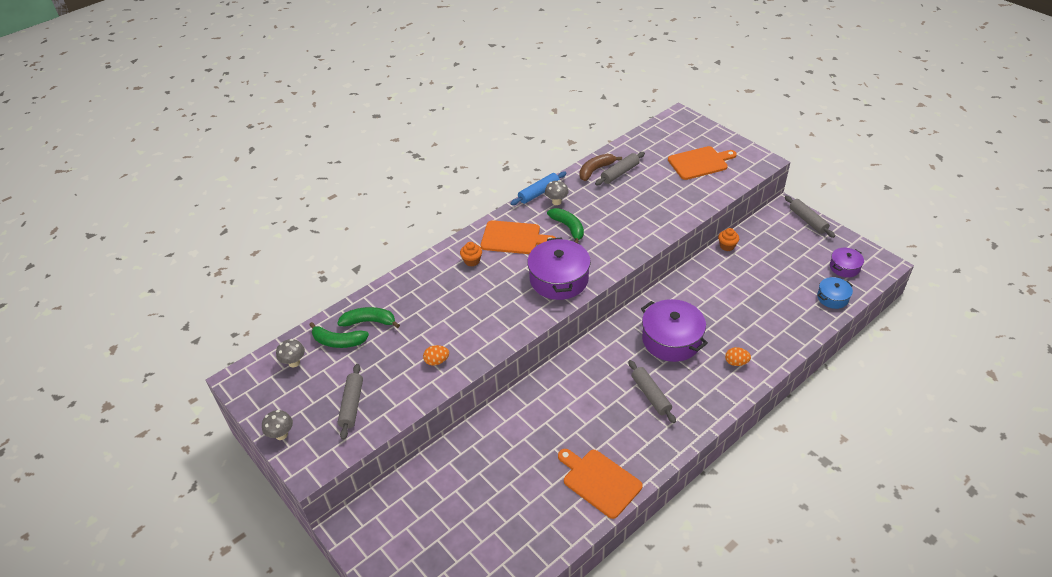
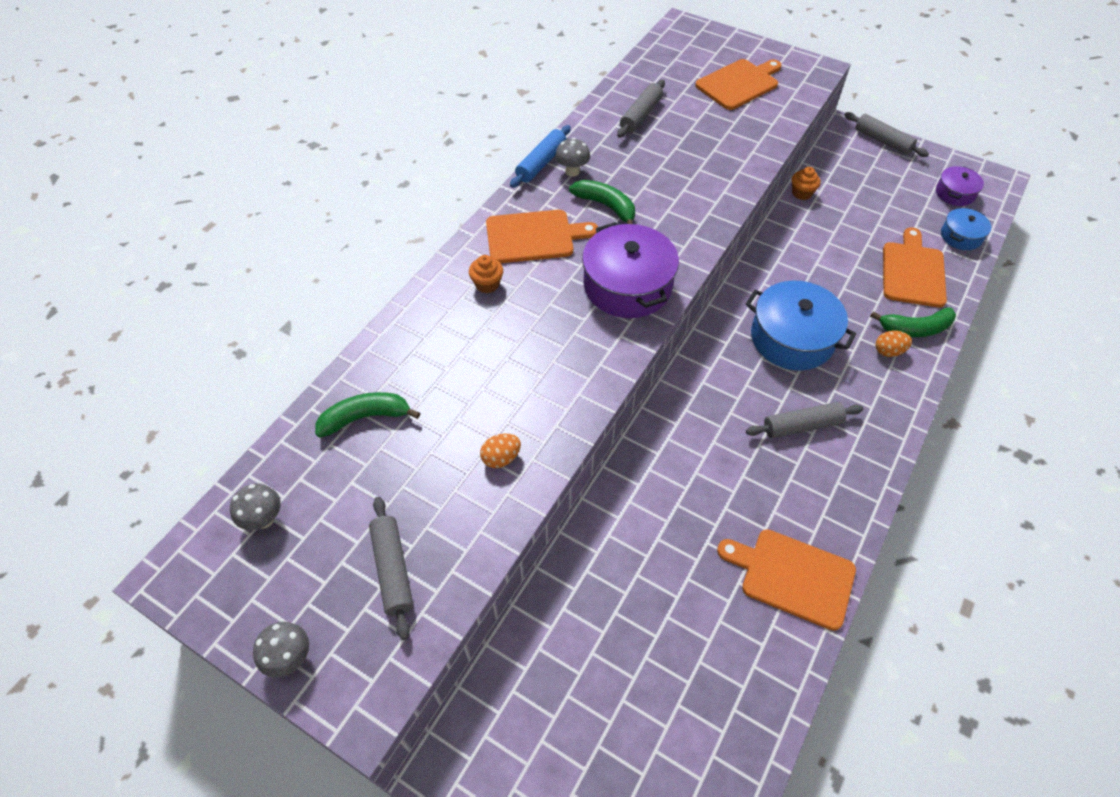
camera: 20 degrees left, 10 degrees up
green banana [309,322,369,348] -> green banana moved to [870,308,956,337]
brown banana [580,154,622,181] -> none
grey rolling pin [628,360,676,423] -> grey rolling pin turned 60 degrees counterclockwise [746,402,863,438]
purple pot [641,299,708,362] -> blue pot [746,280,856,370]
none -> orange cutting board [883,228,947,307]

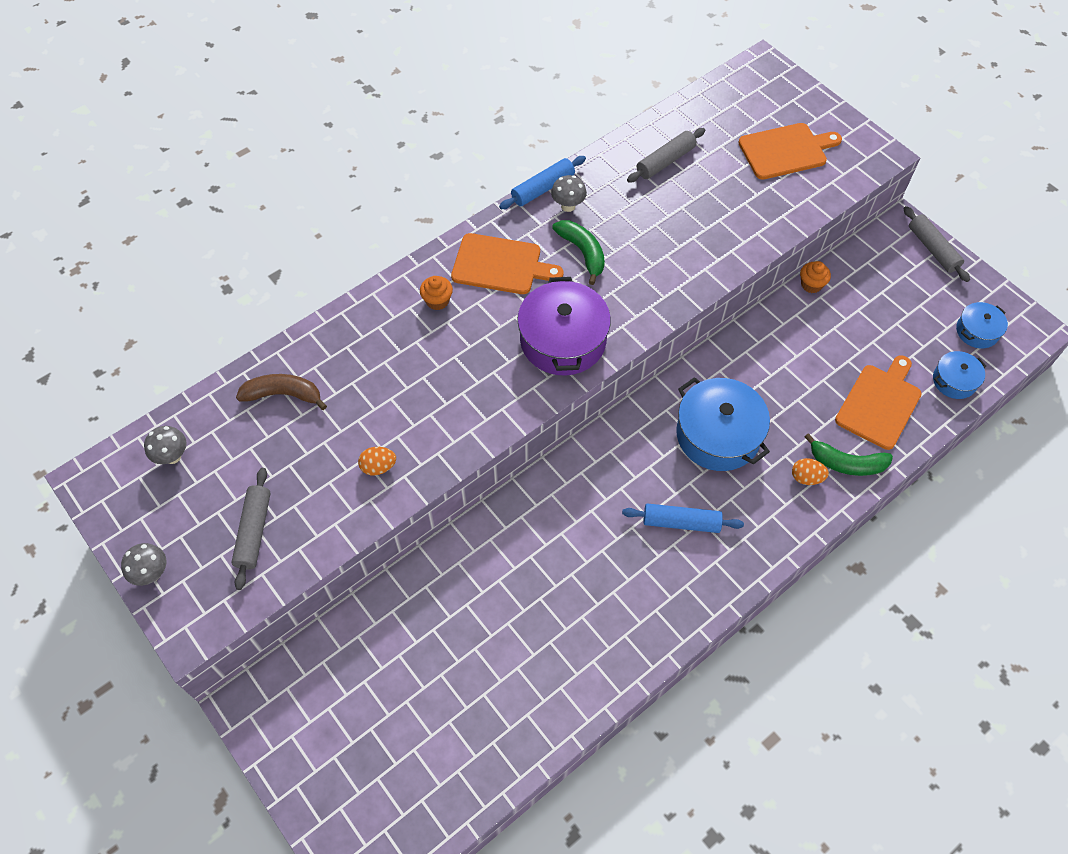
camera: 20 degrees right, 5 degrees up
green banana [315,392,420,437] -> brown banana [236,374,327,410]
orange cutting board [717,529,856,631] -> none
grey rolling pin [746,402,863,438] -> blue rolling pin [622,503,744,533]
purple pot [936,166,984,206] -> blue pot [956,302,1008,349]

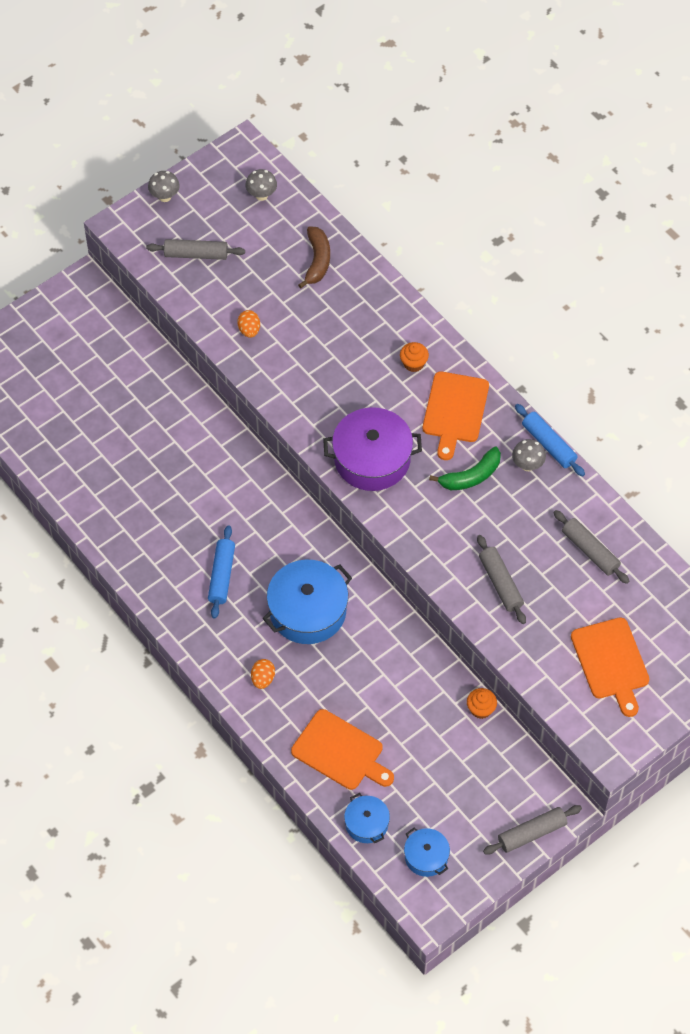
camera: 90 degrees right, 0 degrees up
green banana [805,433,893,476] -> none
none -> grey rolling pin [477,535,526,624]

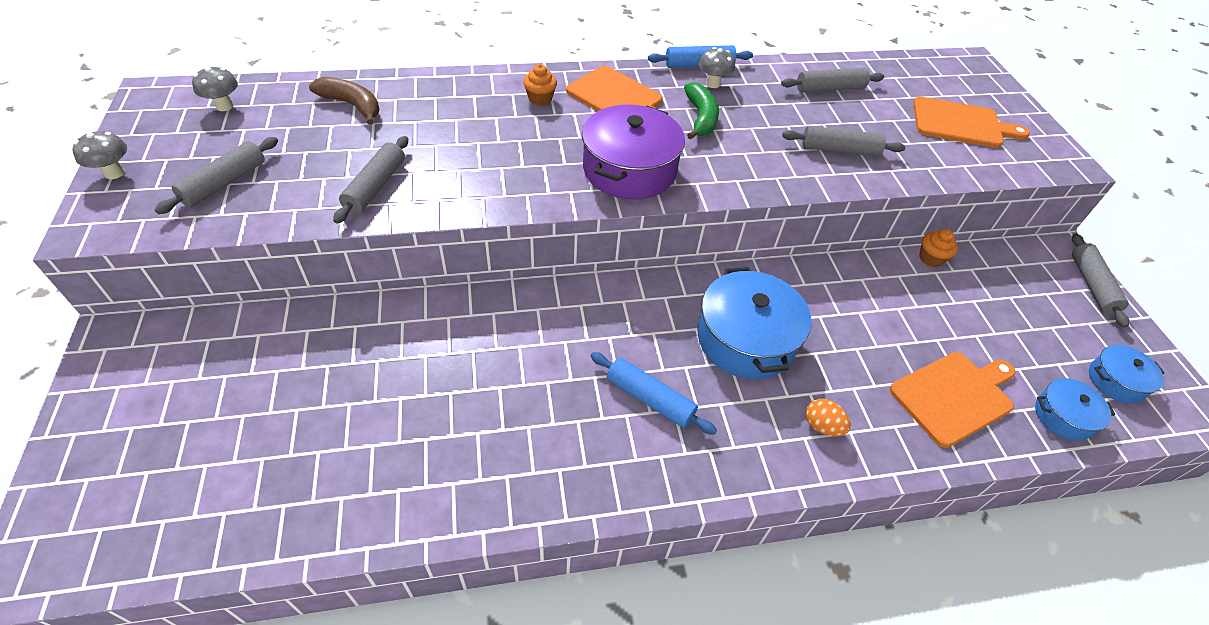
camera: 65 degrees left, 10 degrees down
orange egg [237,310,260,338] -> grey rolling pin [333,136,408,224]

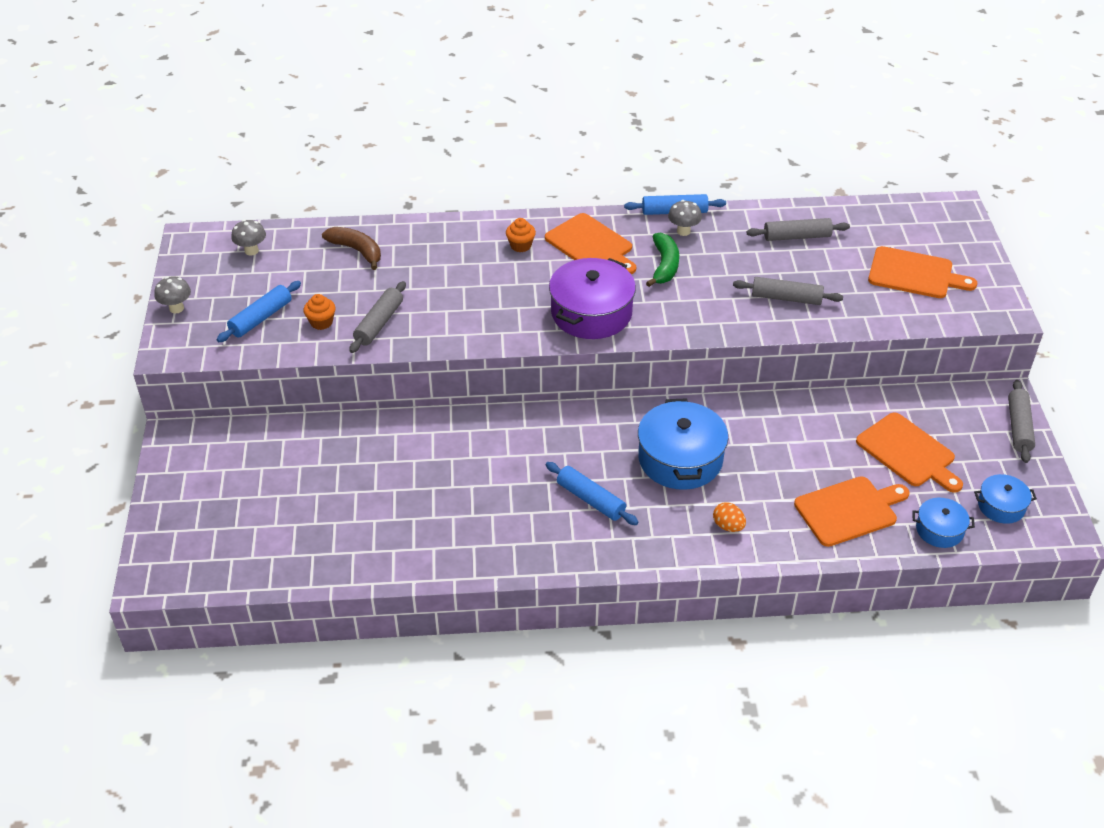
camera: 10 degrees right, 5 degrees down
grey rolling pin [155,137,278,214] -> blue rolling pin [217,281,301,342]
orange cupcake [919,229,958,267] -> orange cupcake moved to [304,294,335,330]
none -> orange cutting board [856,413,963,493]

